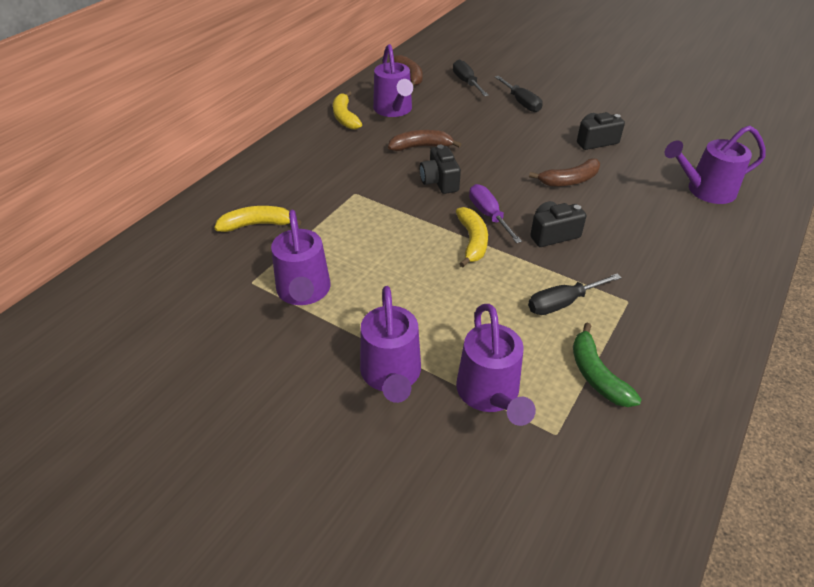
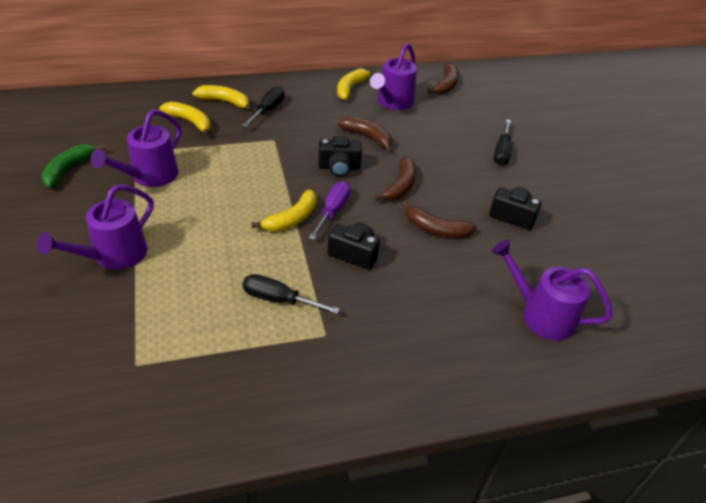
camera: 40 degrees right, 0 degrees up
black camera [419,145,461,194] -> black camera turned 120 degrees counterclockwise [319,136,362,177]
black screwdriver [453,60,489,96] -> black screwdriver moved to [242,86,285,127]
purple watering can [456,304,536,426] -> none
green banana [573,323,642,407] -> green banana moved to [41,144,105,188]
none -> yellow banana [192,85,252,112]
none -> brown banana [374,157,416,200]

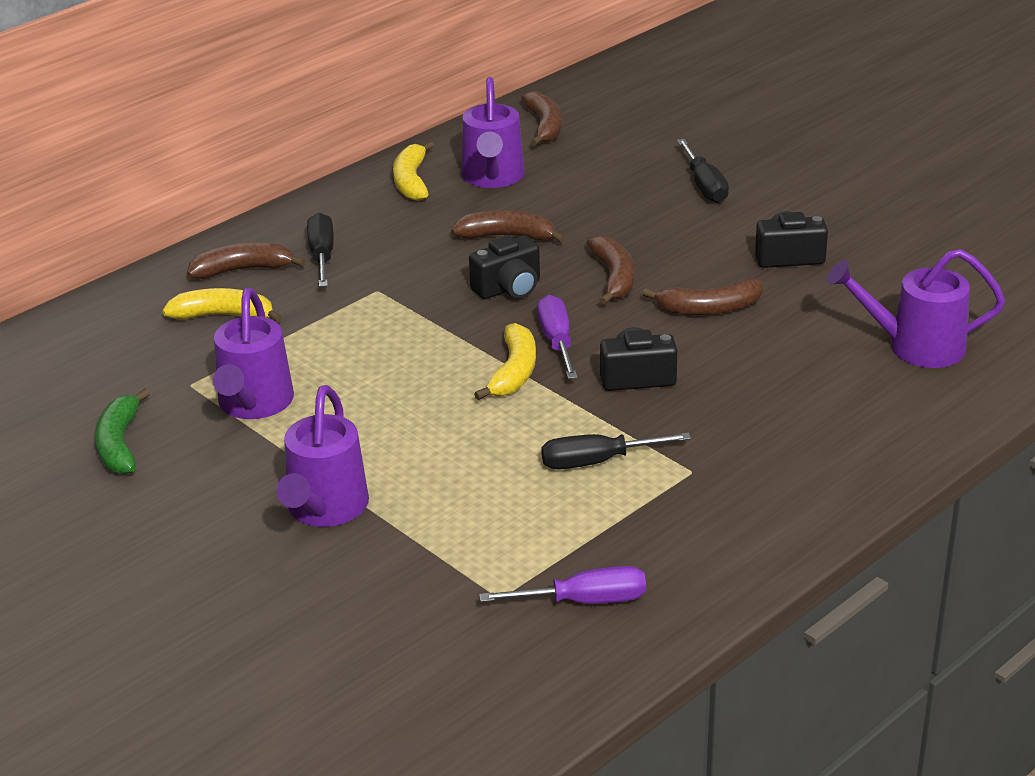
camera: 25 degrees left, 10 degrees down
yellow banana [192,85,252,112] -> brown banana [187,242,306,279]
none -> purple screwdriver [479,566,646,604]

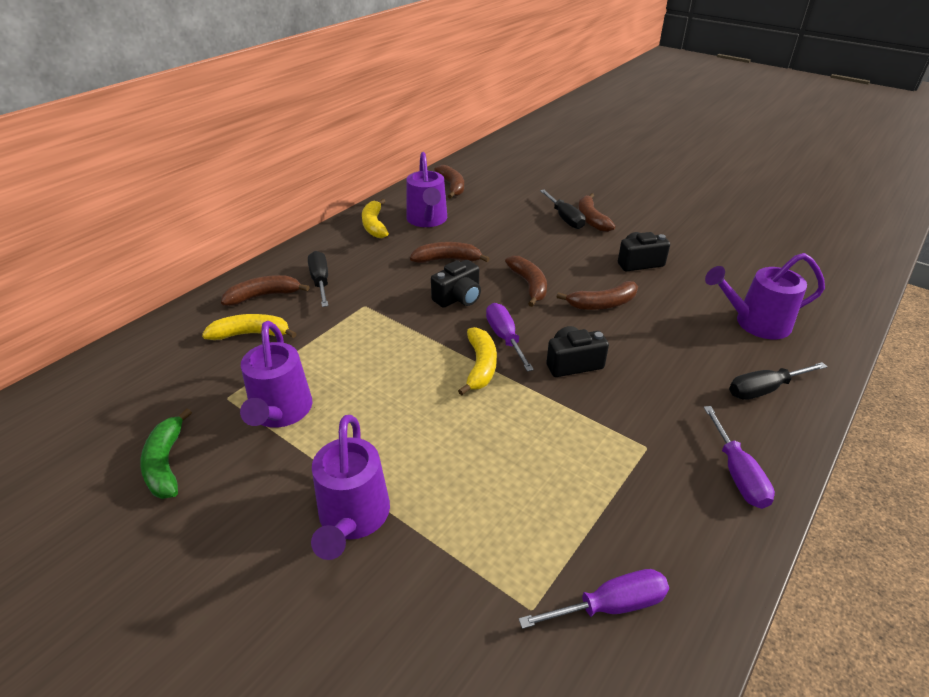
camera: 10 degrees left, 5 degrees up
black screwdriver [541,432,691,469] -> black screwdriver moved to [729,362,827,400]
none -> brown banana [578,193,615,232]
none -> purple screwdriver [704,406,775,509]

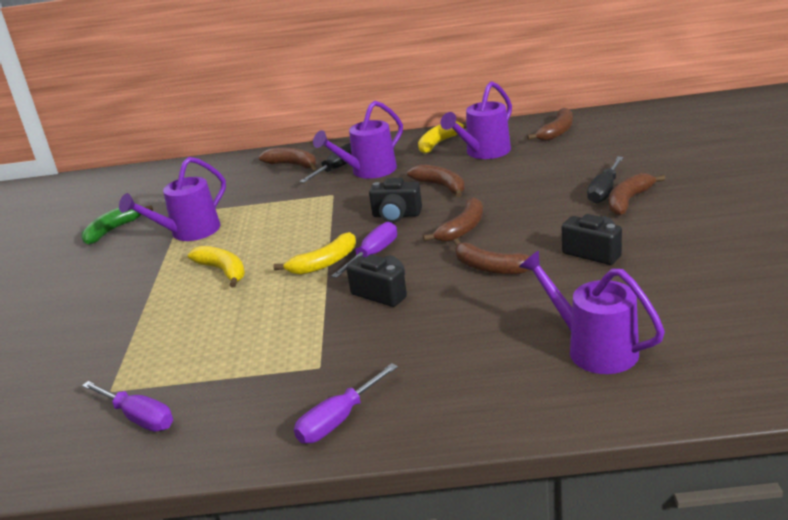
camera: 55 degrees right, 10 degrees down
yellow banana [202,314,297,340] -> yellow banana moved to [188,246,245,288]
purple watering can [311,415,390,560] -> purple watering can moved to [313,101,403,179]
black screwdriver [729,362,827,400] -> none

